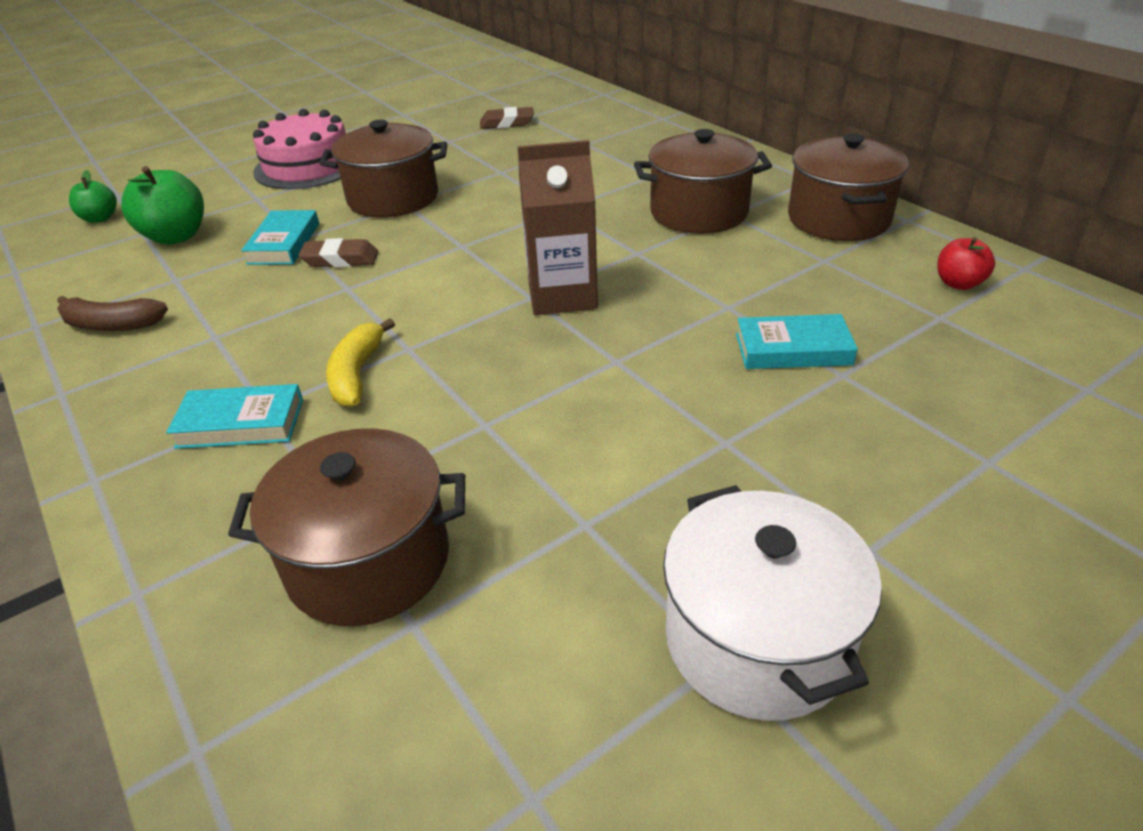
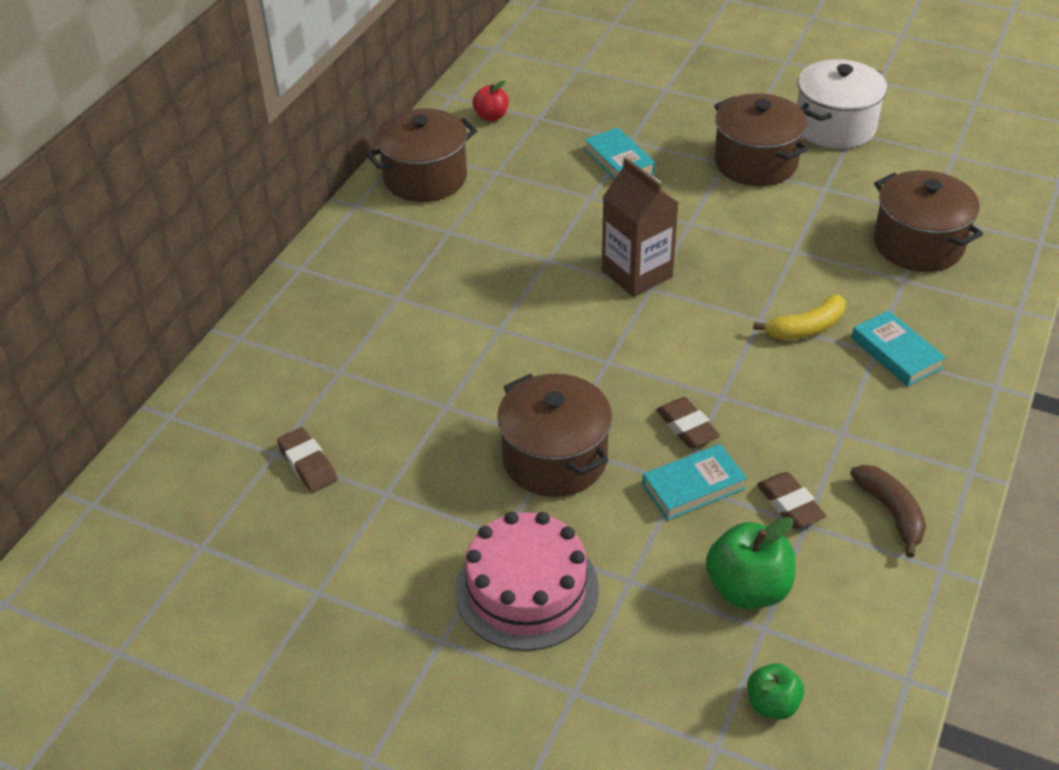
camera: 120 degrees left, 5 degrees up
brown pot [634,129,772,234] -> brown pot moved to [714,93,808,186]
none -> brown eraser [757,472,826,529]

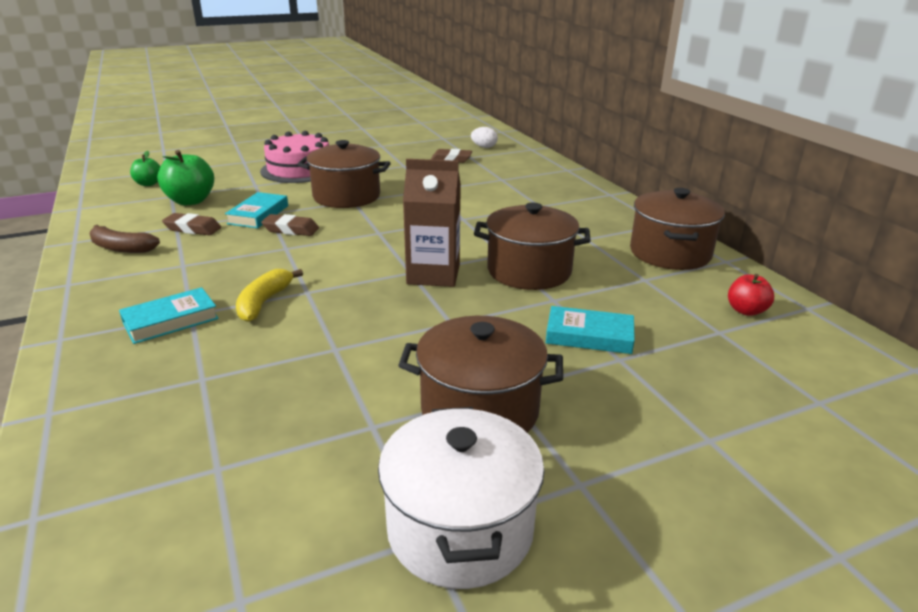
camera: 130 degrees right, 15 degrees down
turquoise book [852,310,946,386] -> turquoise book turned 45 degrees counterclockwise [119,287,219,344]
brown pot [874,170,983,272] -> brown pot moved to [474,203,591,290]
none -> white egg [471,127,498,148]

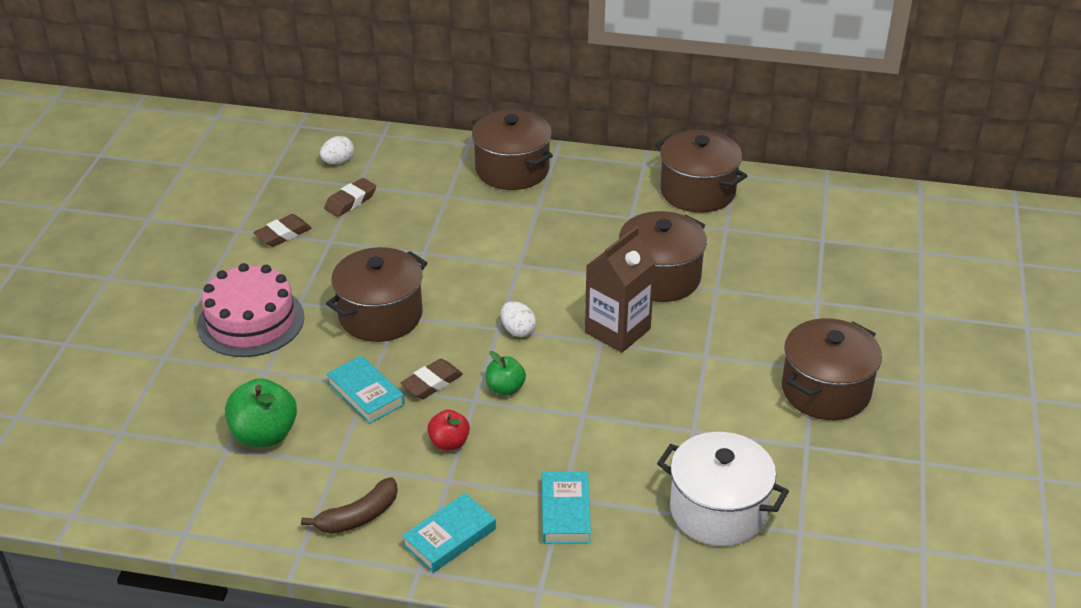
camera: 55 degrees left, 10 degrees up
green apple [130,151,161,186] -> green apple moved to [486,351,526,396]
brown eraser [162,213,221,235] -> brown eraser moved to [253,214,312,247]
yellow banana [236,269,303,322] -> none
white pot [378,407,544,589] -> white pot moved to [657,432,789,546]
turquoise book [546,306,635,354] -> turquoise book moved to [402,493,496,573]
red apple [728,274,774,316] -> red apple moved to [427,410,470,450]
none -> brown pot [472,110,553,190]
none -> white egg [501,301,536,337]

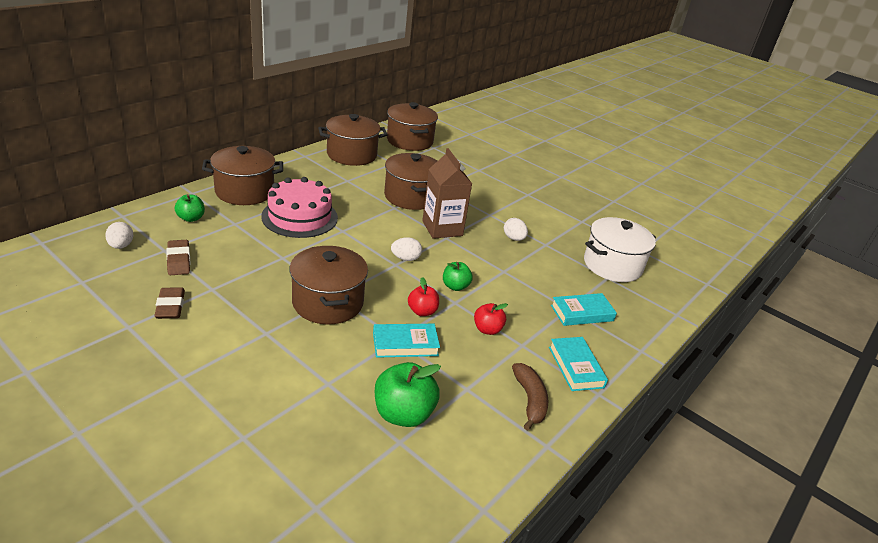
camera: 65 degrees left, 5 degrees down
pink cake [197,263,304,357] -> pink cake moved to [261,177,338,238]
brown eraser [400,359,463,399] -> red apple [408,277,439,316]
turquoise book [542,472,591,544] -> turquoise book turned 45 degrees counterclockwise [551,293,617,326]
brown pot [782,318,882,420] -> brown pot moved to [387,102,438,151]
none -> green apple [175,194,205,222]
none -> white egg [504,218,528,241]

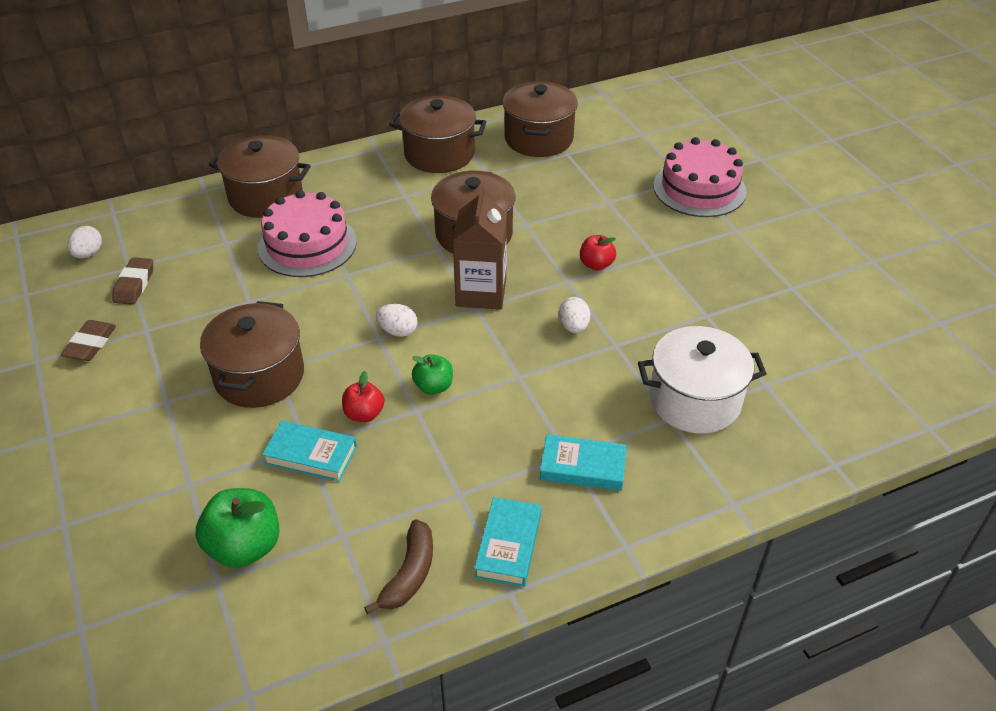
camera: 30 degrees right, 10 degrees up
green apple [175,194,205,222] -> none
red apple [474,303,508,335] -> red apple moved to [580,235,616,271]
none -> pink cake [653,137,747,217]

